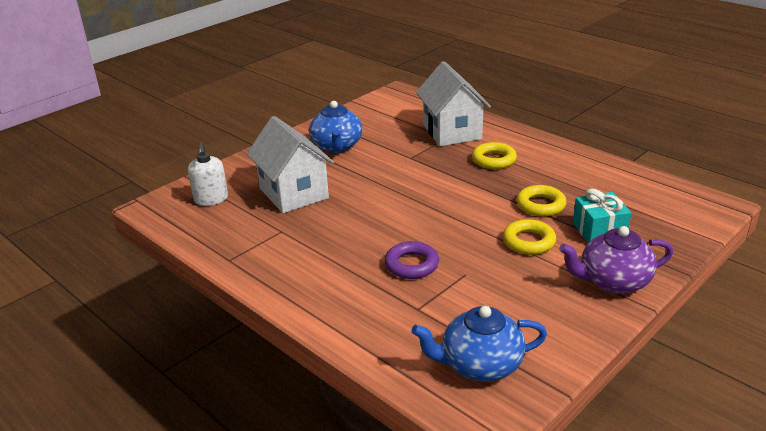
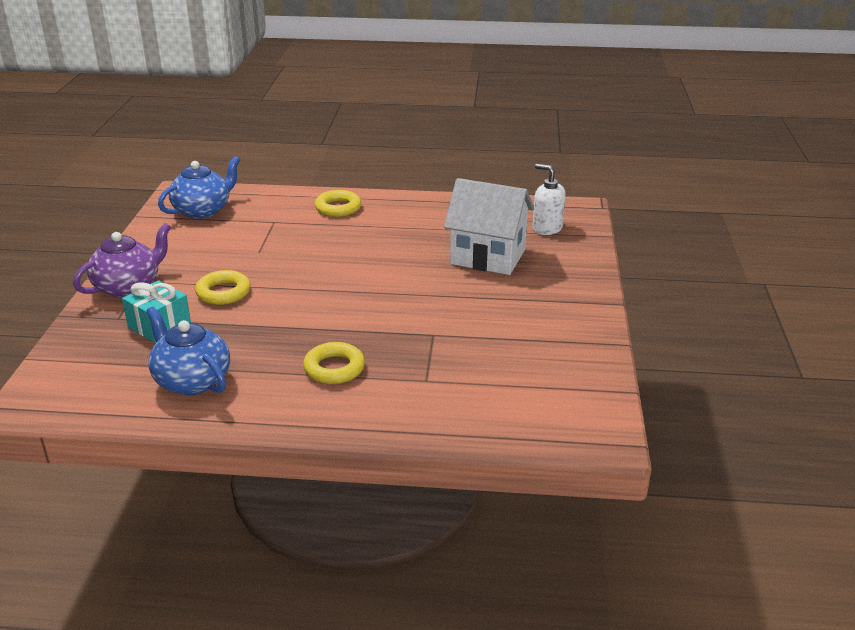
camera: 140 degrees right, 0 degrees up
blue teapot [309,101,362,153] -> blue teapot moved to [146,306,230,395]
purple ring [385,241,439,279] -> none
white house [416,61,491,146] -> none
yellow ring [517,185,566,217] -> yellow ring moved to [315,190,361,217]

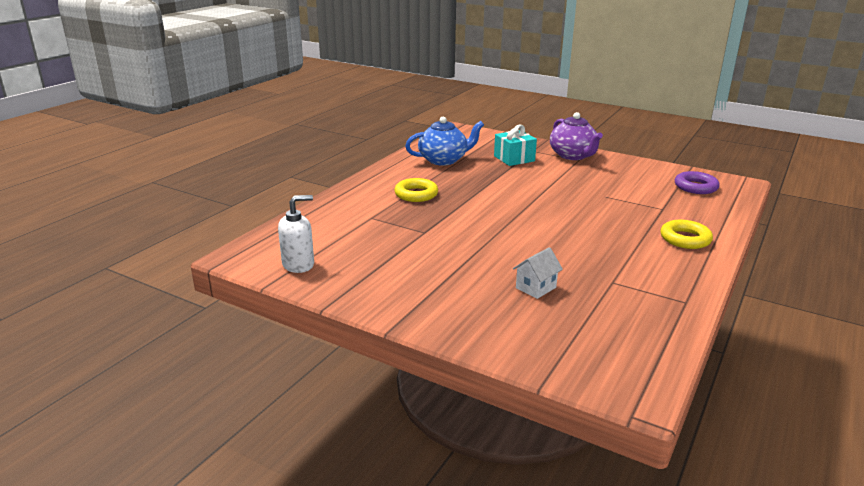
camera: 115 degrees right, 5 degrees down
blue teapot [158,156,240,219] -> purple ring [675,171,720,194]
yellow ring [195,270,250,305] -> none
white house [444,178,534,275] -> white house [513,247,563,299], size x0.45
white soap dispenser [532,164,566,235] -> white soap dispenser moved to [278,195,314,273]

